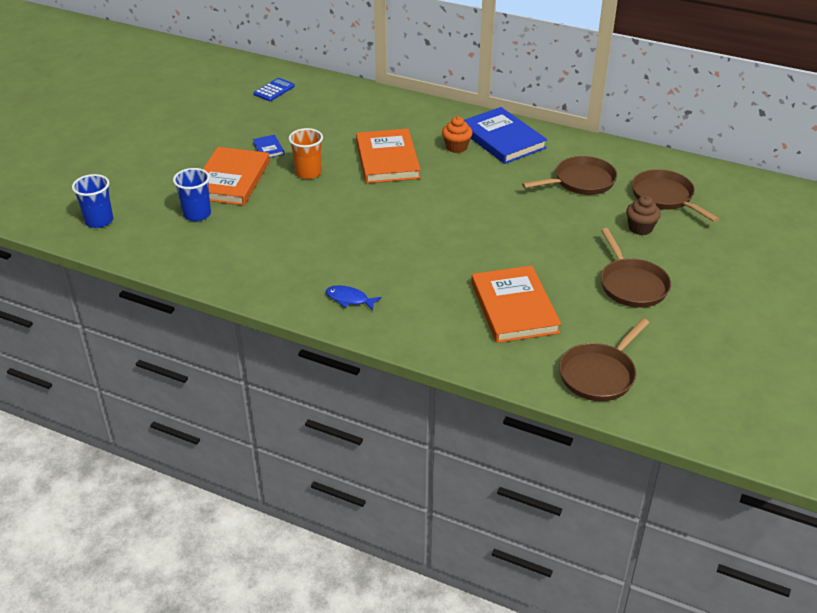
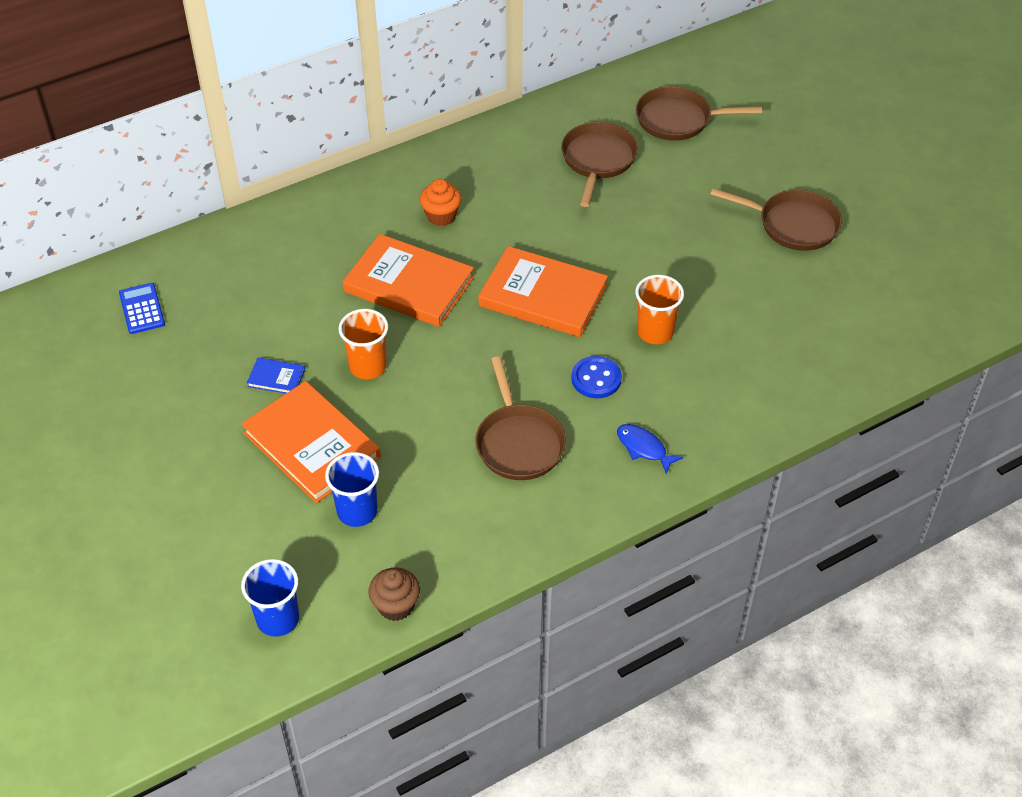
camera: 55 degrees left, 10 degrees up
blue fish [326,285,381,311] -> blue fish turned 75 degrees clockwise [617,424,683,474]
blue book [464,107,547,164] -> none
orange book [471,266,561,343] -> orange book moved to [478,246,608,337]
brown pan [559,318,649,401] -> brown pan moved to [475,356,566,480]
brown cupcake [626,196,661,235] -> brown cupcake moved to [368,568,420,621]
none -> blue button [571,356,622,398]
none -> orange cup [635,275,684,344]

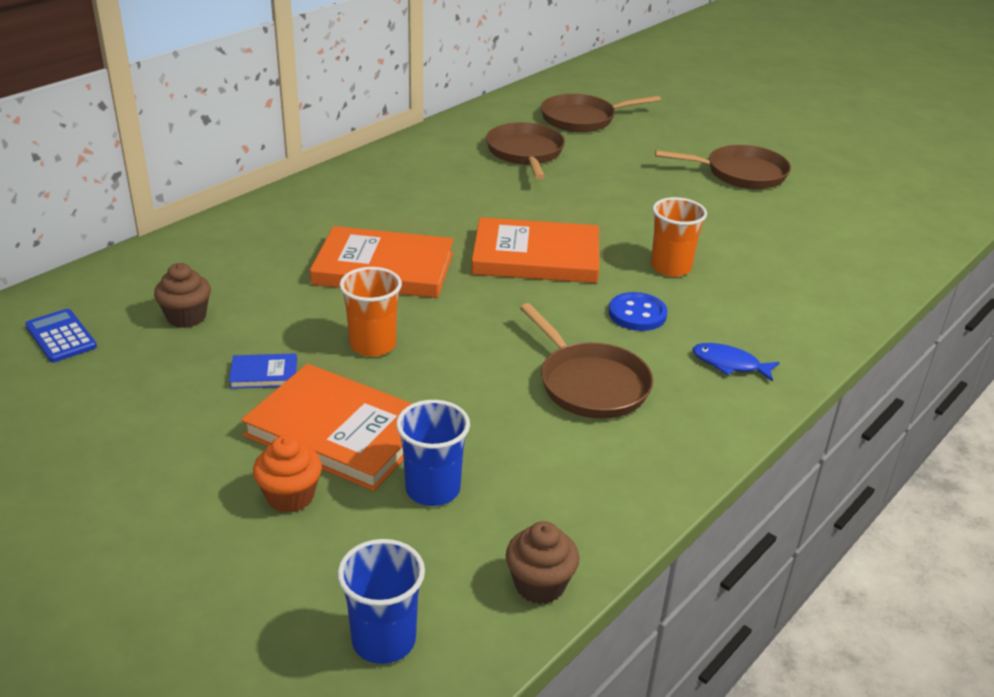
camera: 20 degrees left, 15 degrees down
orange cupcake [420,179,461,226] -> orange cupcake moved to [253,435,322,513]
none -> brown cupcake [154,263,211,328]

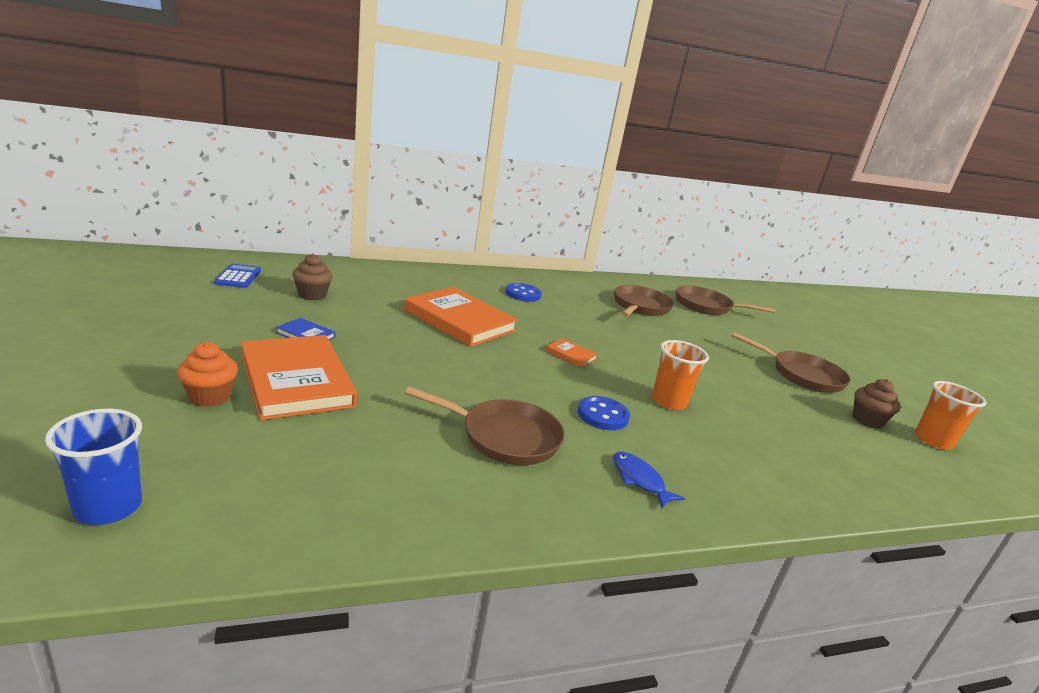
camera: 30 degrees right, 10 degrees down
orange cup [339,267,402,357] -> orange cup moved to [915,381,987,450]
blue cup [396,400,470,506] -> none
orange book [471,217,599,283] -> orange book [546,338,598,368], size x0.43
brown cupcake [506,521,579,604] -> brown cupcake moved to [853,379,900,429]
brown pan [520,303,653,419] -> brown pan turned 75 degrees counterclockwise [405,386,565,465]
none -> blue button [505,283,542,302]

